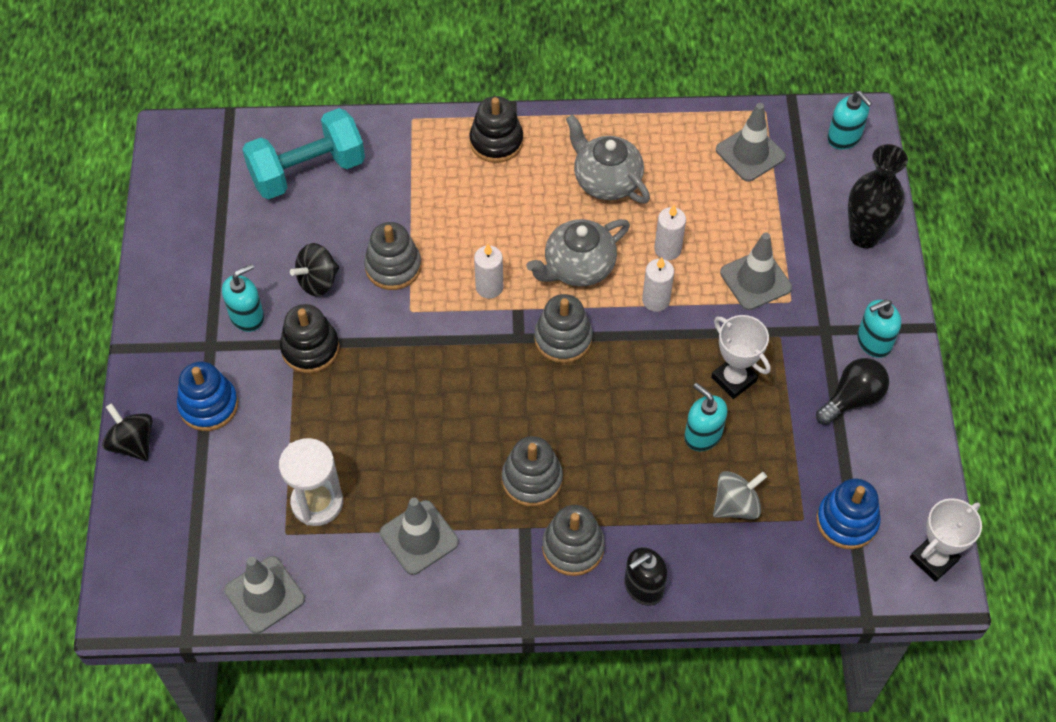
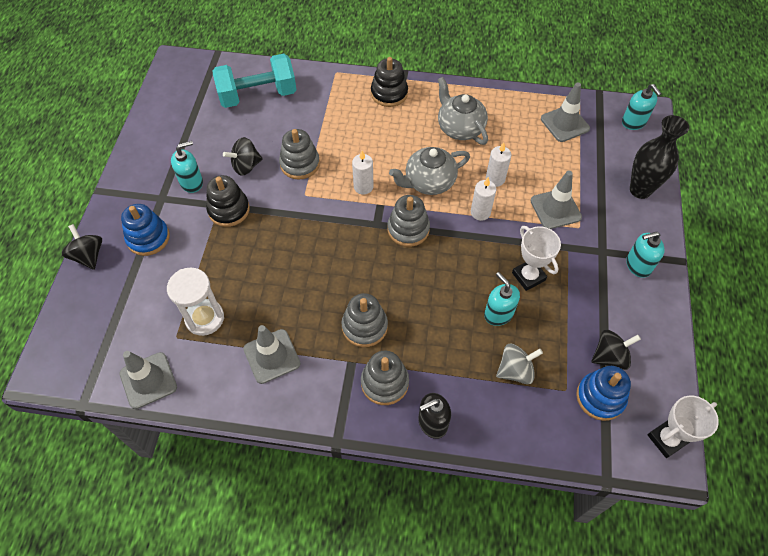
camera: 10 degrees right, 0 degrees up
black light bulb [816,358,889,425] -> none
none -> black spinning top [591,329,641,370]

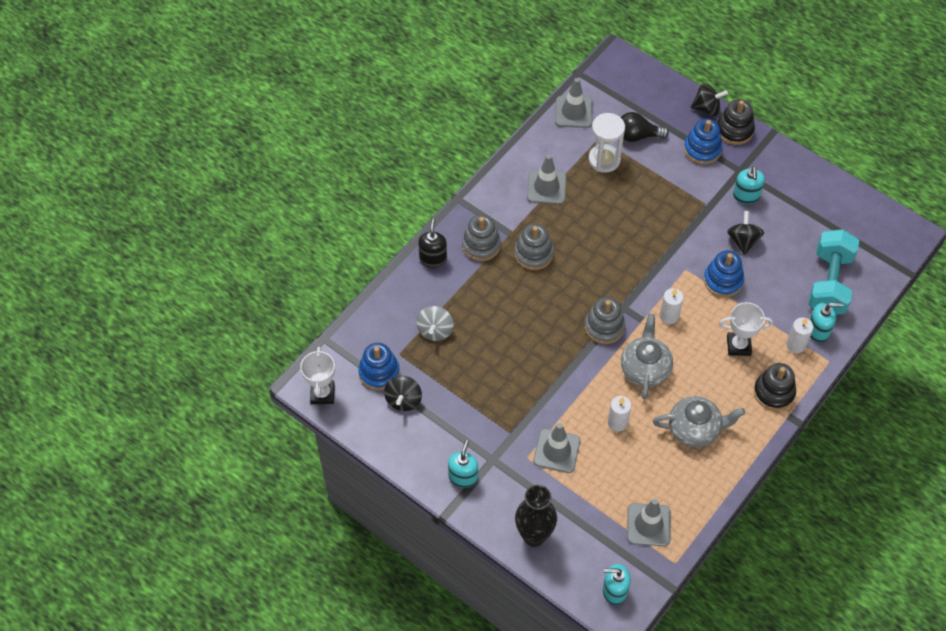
camera: 120 degrees right, 0 degrees up
black stacking toy [206,175,250,227] -> black stacking toy moved to [717,99,755,145]
grey stacking toy [279,129,320,180] -> blue stacking toy [704,250,744,297]
white candle [471,177,496,221] -> white candle moved to [786,317,813,353]
turquoise soap dispenser [484,272,520,326] -> turquoise soap dispenser moved to [810,302,844,343]
white trophy [512,226,561,291] -> white trophy moved to [719,302,773,356]
none -> black light bulb [621,112,669,142]

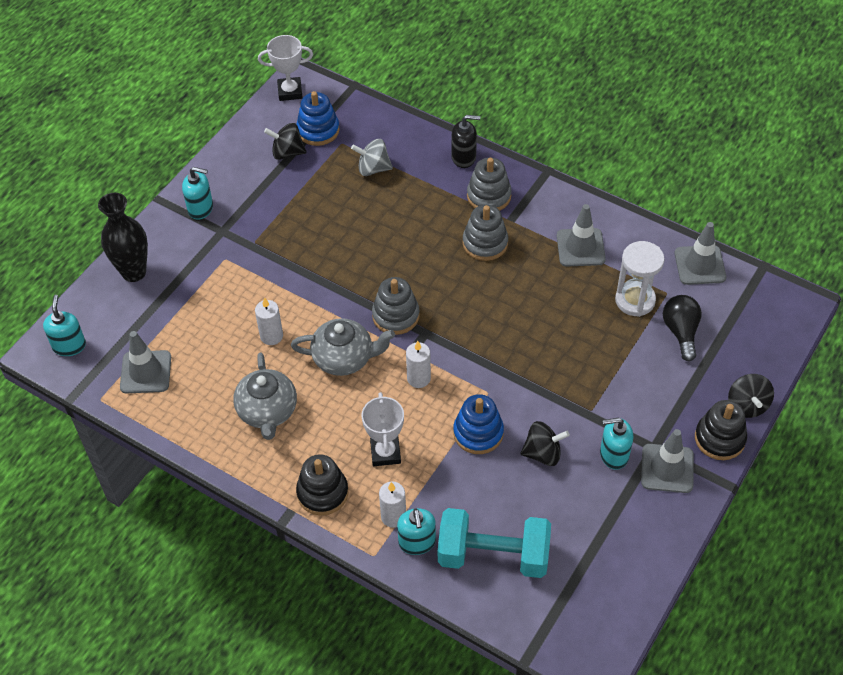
camera: 85 degrees right, 5 degrees down
grey traffic cone [533,423,581,473] -> grey traffic cone moved to [641,429,694,493]
blue stacking toy [684,119,722,165] -> none

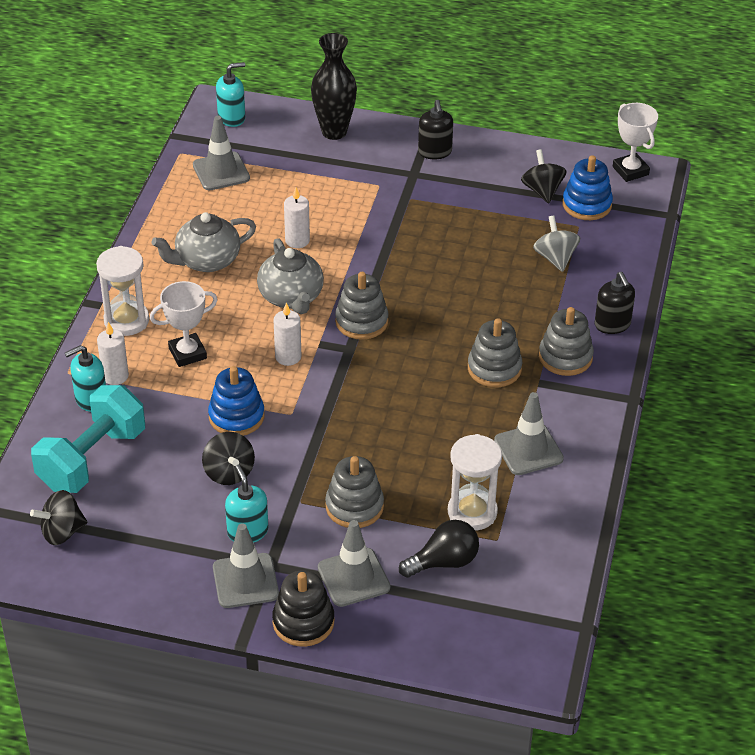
camera: 70 degrees right, 10 degrees down
turquoise soap dispenser [182,167,213,219] -> black soap dispenser [418,100,453,159]
black stacking toy [296,454,348,515] -> white hourglass [96,246,149,336]
turquoise dumbbell [438,508,551,578] -> turquoise dumbbell turned 45 degrees clockwise [31,385,145,493]
grey traffic cone [675,222,726,285] -> grey traffic cone moved to [318,520,390,607]
black spinning top [728,374,774,418] -> black spinning top moved to [30,490,87,545]
none -> grey stacking toy [325,456,384,528]

